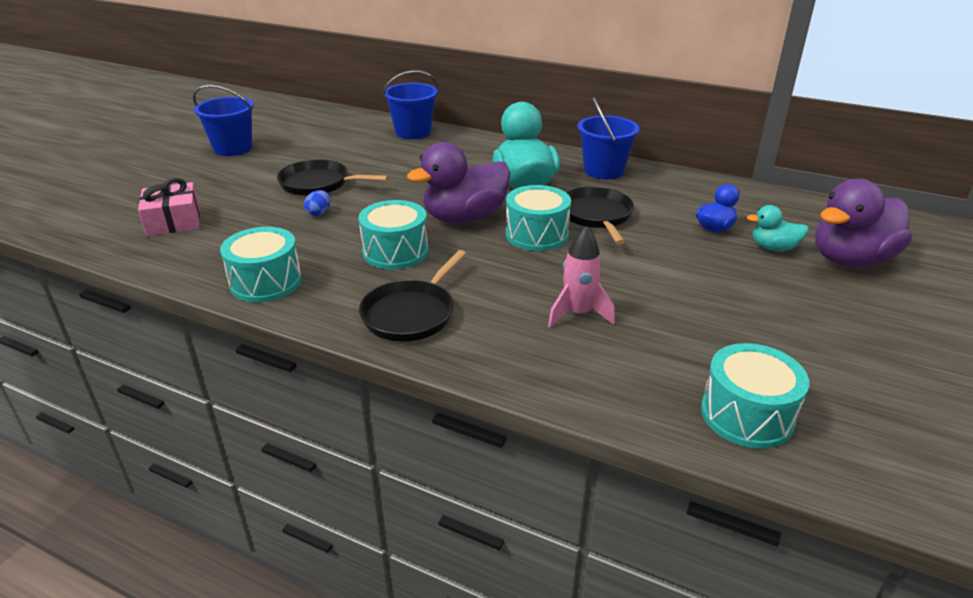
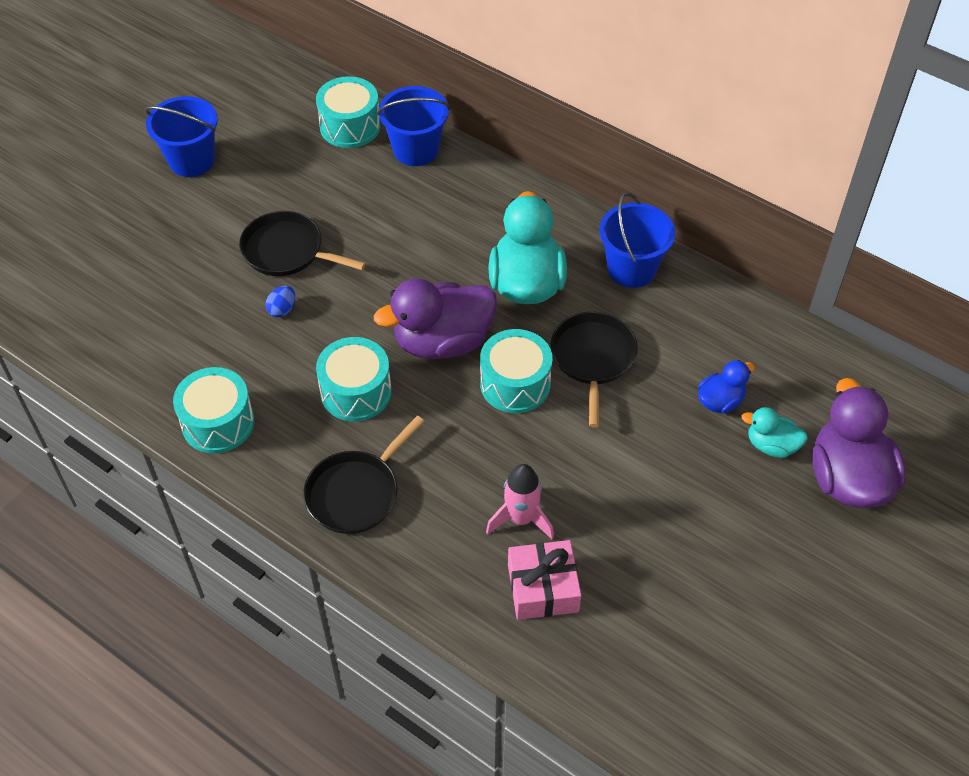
camera: 10 degrees right, 20 degrees up
pink gift [138,178,200,236] -> pink gift moved to [508,540,581,620]
turquoise drum [701,343,809,449] -> turquoise drum moved to [316,76,381,148]
purple duck [815,179,912,267] -> purple duck turned 105 degrees clockwise [813,378,906,508]

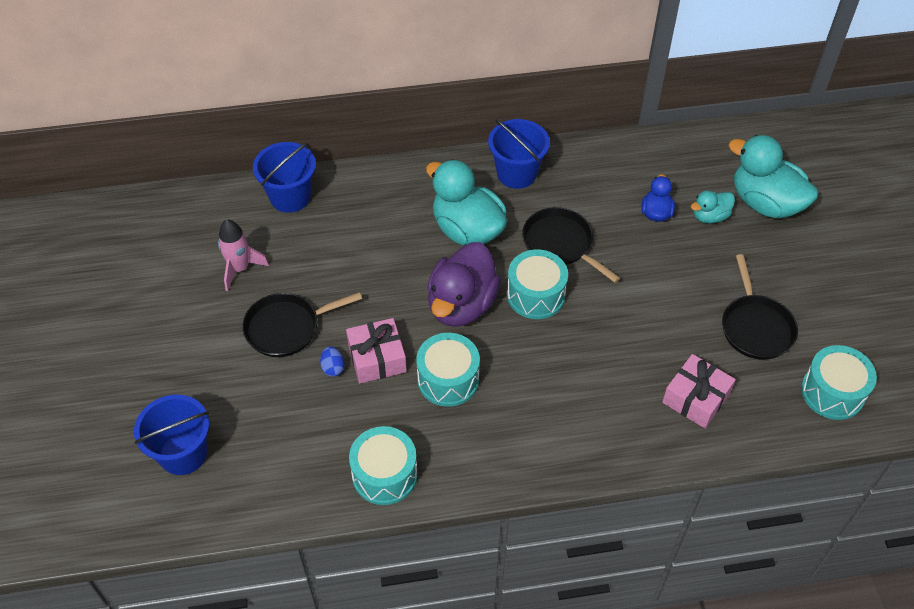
camera: 45 degrees left, 0 degrees up
blue bucket [145,96,218,177] -> blue bucket moved to [134,395,209,475]
black pan [303,416,425,534] -> black pan moved to [722,254,798,360]
turquoise drum [316,76,381,148] -> turquoise drum moved to [801,345,877,420]
pink rocket [486,464,554,539] -> pink rocket moved to [218,219,269,291]
purple duck [813,378,906,508] -> turquoise duck [728,135,819,219]
none -> pink gift [346,318,407,384]

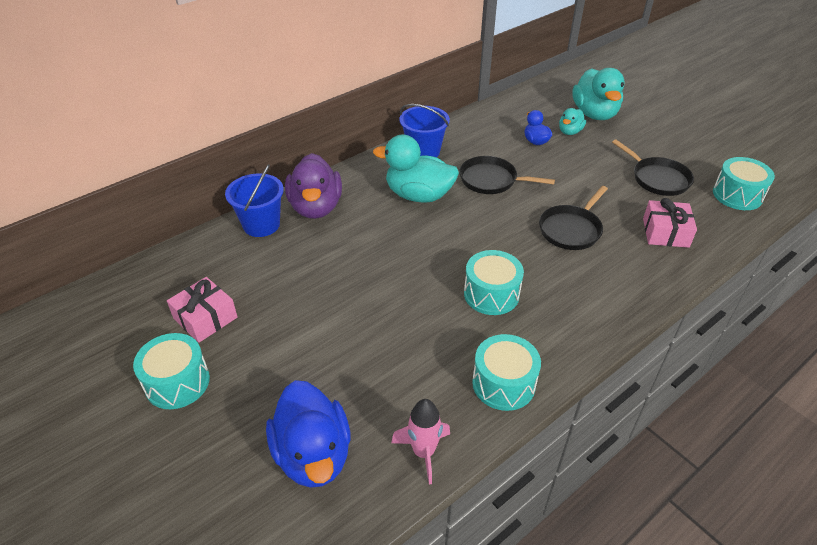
camera: 30 degrees left, 10 degrees down
blue bucket [134,395,209,475] -> blue duck [266,380,351,488]
pink rocket [218,219,269,291] -> pink rocket moved to [391,399,450,485]
black pan [242,292,362,357] -> black pan moved to [539,186,608,250]
blue egg [320,346,345,377] -> none
pink gift [346,318,407,384] -> pink gift moved to [167,277,237,343]
purple duck [427,242,501,327] -> purple duck moved to [285,153,342,219]
turquoise drum [507,250,568,319] -> turquoise drum moved to [133,333,210,409]
turquoise duck [728,135,819,219] -> turquoise duck turned 105 degrees counterclockwise [572,68,625,120]

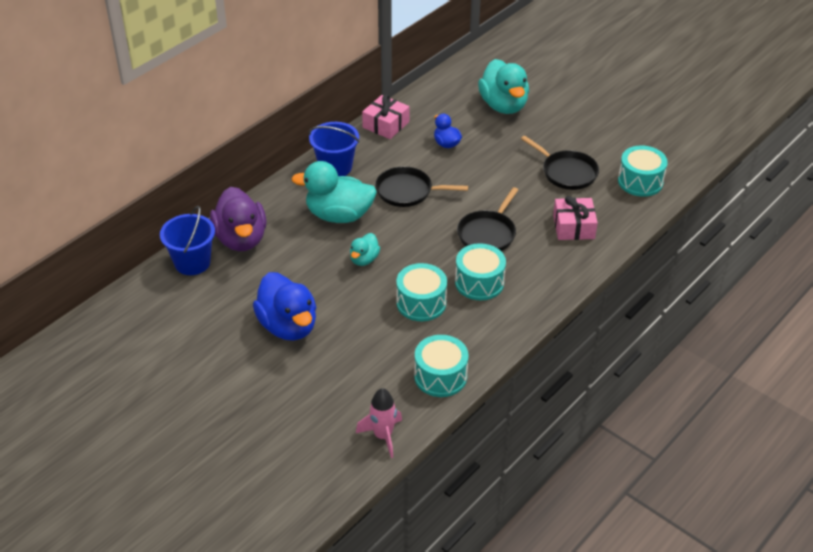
camera: 10 degrees left, 0 degrees up
turquoise drum [133,333,210,409] -> turquoise drum moved to [455,243,506,300]
pink gift [167,277,237,343] -> pink gift moved to [362,94,409,139]
blue duck [266,380,351,488] -> blue duck moved to [253,272,316,341]
turquoise duck [559,108,586,135] -> turquoise duck moved to [350,233,380,266]

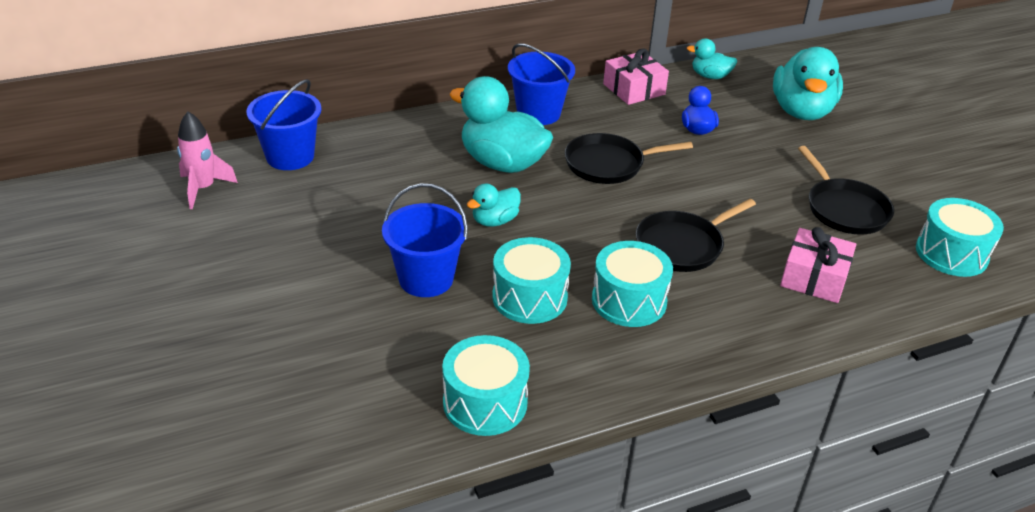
camera: 25 degrees right, 5 degrees down
purple duck [210,187,267,251] -> none
blue duck [253,272,316,341] -> none
pink rocket [356,388,402,458] -> pink rocket moved to [177,111,238,209]
black pan [375,166,468,207] -> black pan turned 45 degrees counterclockwise [565,133,693,184]
none -> blue bucket [382,183,468,297]
none -> turquoise duck [687,39,737,79]

